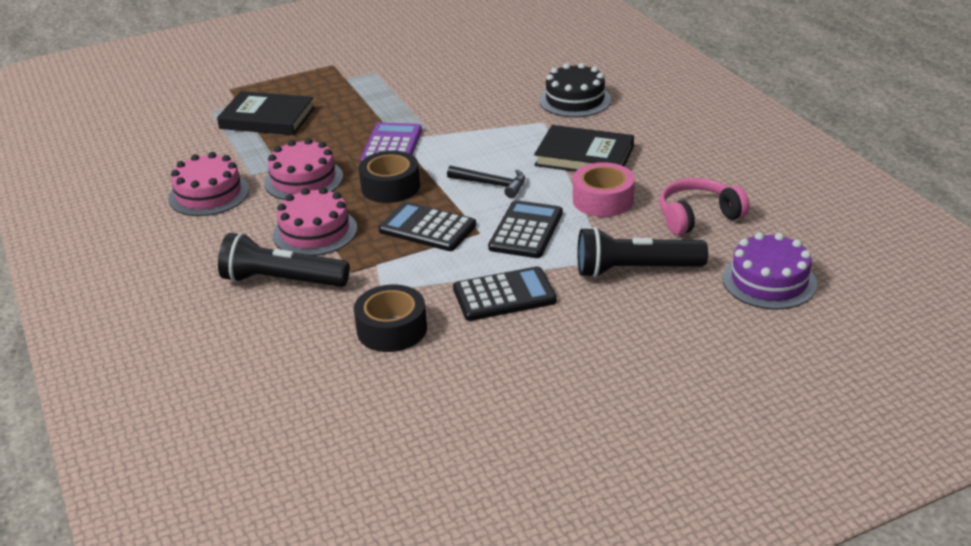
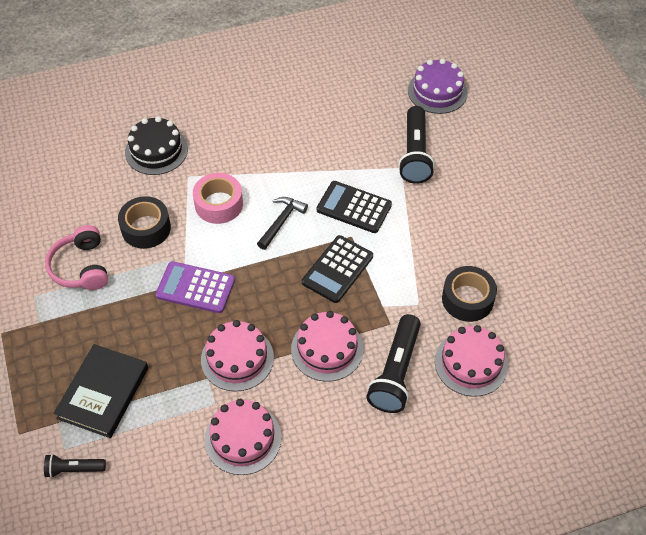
camera: 85 degrees left, 20 degrees up
black tape [359,151,420,203] -> black tape moved to [118,196,171,249]
black calculator [453,266,557,321] -> none
black book [534,125,634,172] -> none
pink tape [573,162,635,217] -> pink tape moved to [193,173,243,224]
pink headphones [659,178,750,235] -> pink headphones moved to [45,225,108,290]
none -> black flashlight [44,454,106,478]
none -> pink cake [435,325,508,397]

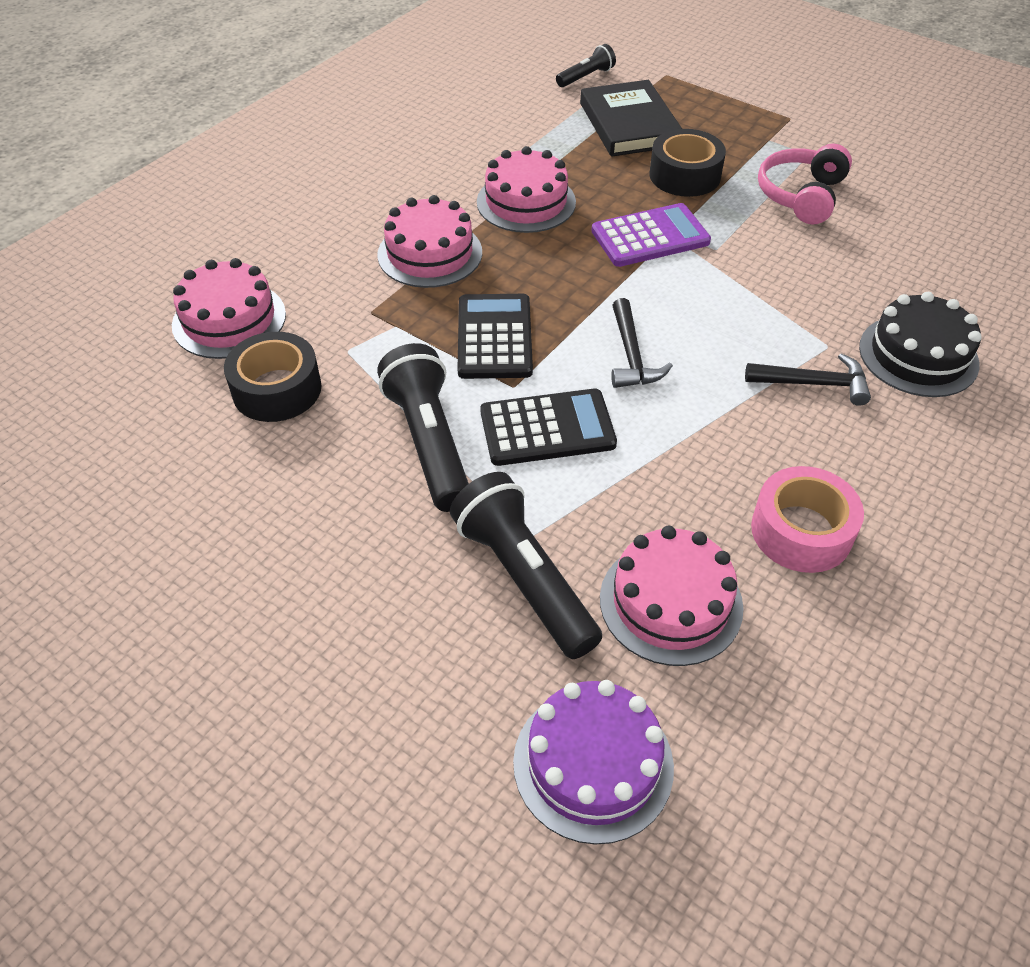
camera: 145 degrees right, 5 degrees down
pink headphones [45,225,108,290] -> pink headphones turned 105 degrees counterclockwise [758,144,852,224]
black tape [118,196,171,249] -> black tape moved to [650,129,726,197]
pink tape [193,173,243,224] -> pink tape moved to [751,466,864,573]
pink cake [205,399,282,475] -> pink cake moved to [600,526,744,666]
black flashlight [366,314,421,413] -> black flashlight moved to [377,343,469,512]
none -> black hammer [745,353,871,406]

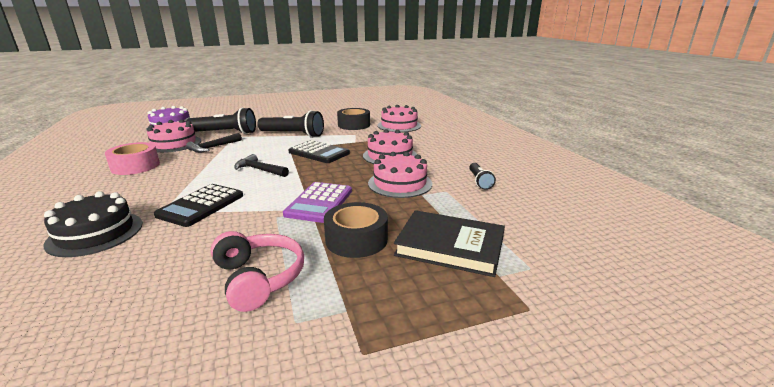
camera: 125 degrees right, 25 degrees down
black calculator [480,389,617,466] -> black calculator moved to [154,184,243,227]
black flashlight [556,44,616,87] -> black flashlight moved to [469,163,496,190]
black hammer [745,353,871,406] -> black hammer moved to [186,133,242,153]

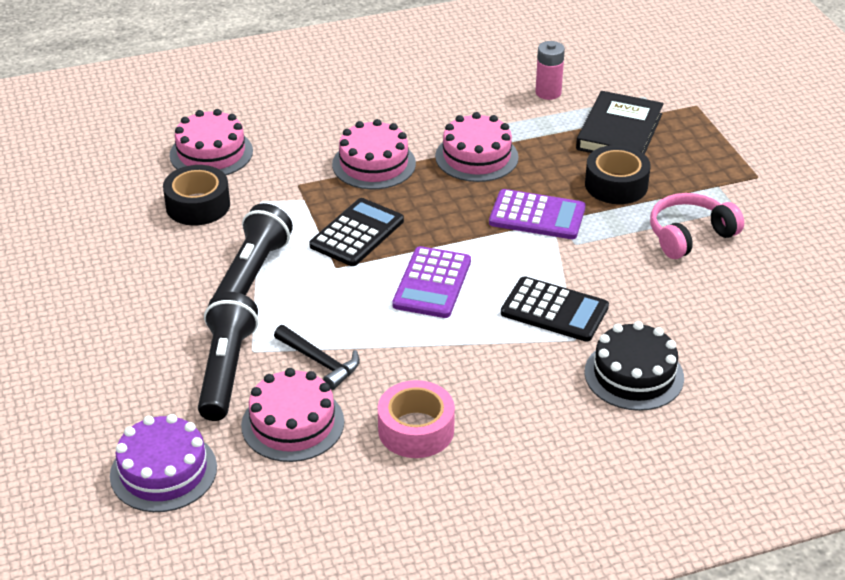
camera: 90 degrees left, 15 degrees up
black hammer [234,154,289,177] -> purple calculator [392,246,471,318]
black flashlight [469,163,496,190] -> none
none -> pink battery [535,41,565,100]

